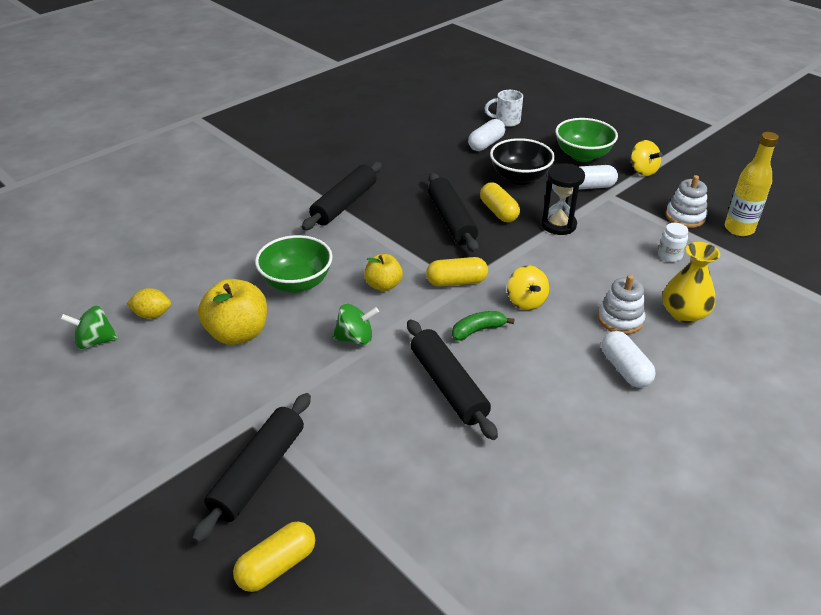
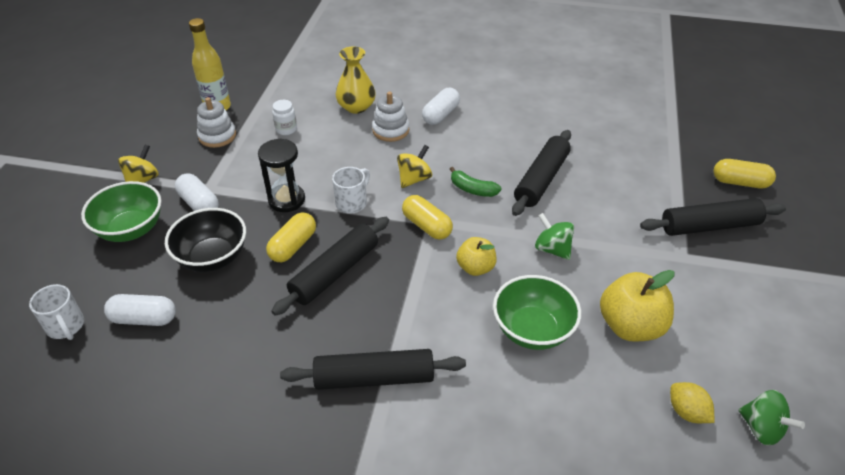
camera: 125 degrees left, 5 degrees up
none -> white mug [332,167,370,214]

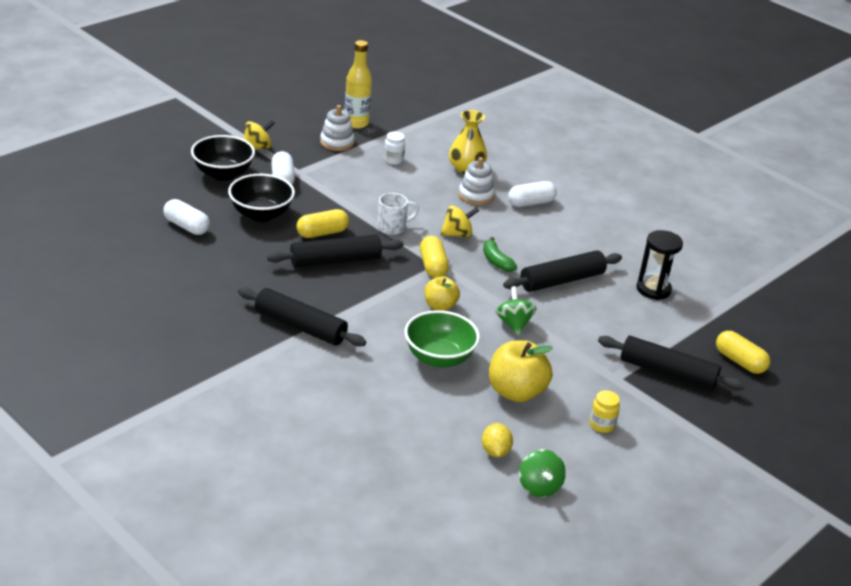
camera: 30 degrees right, 10 degrees down
white mug [29,284,84,340] -> none
green bowl [81,181,162,242] -> black bowl [191,135,255,181]
black hourglass [258,139,305,212] -> black hourglass moved to [636,230,683,300]
none -> yellow jar [590,390,620,433]

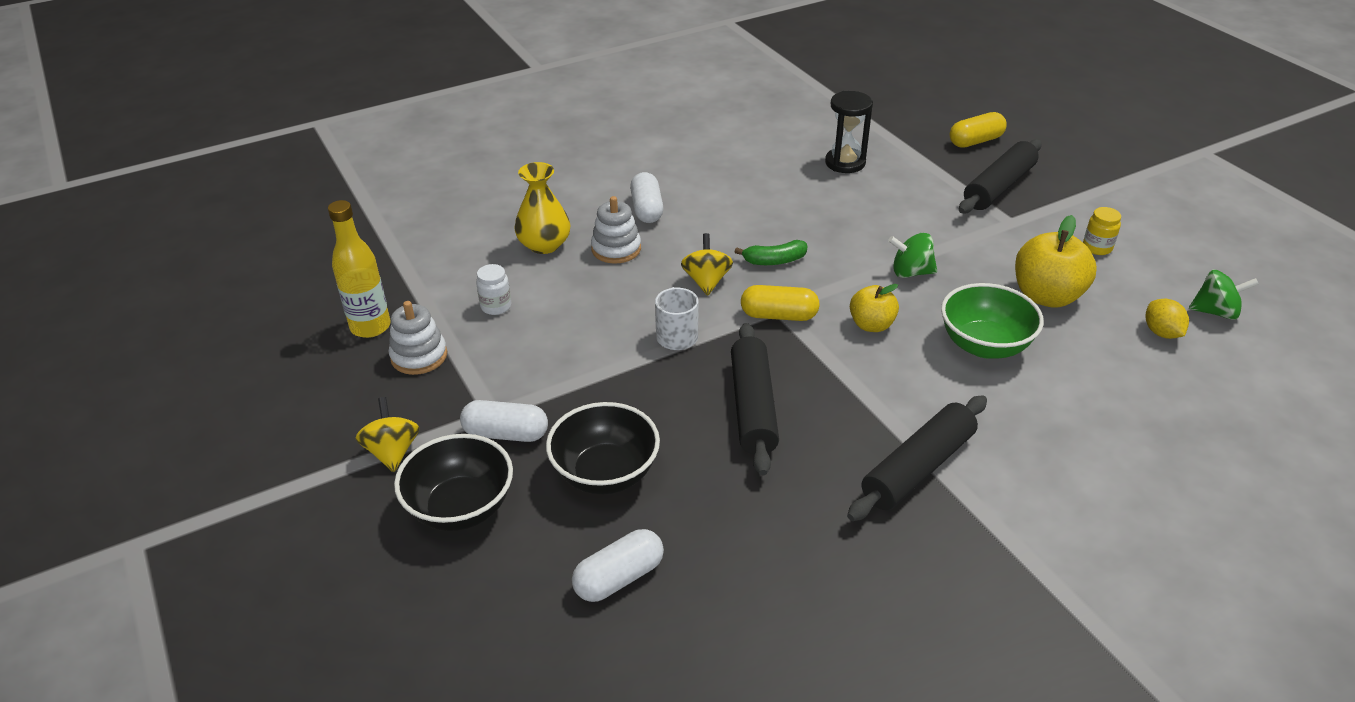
camera: 70 degrees left, 5 degrees up
yellow capsule [296,209,349,238] -> none
yellow lemon [482,423,513,457] -> yellow lemon turned 60 degrees clockwise [1146,299,1189,339]
black rolling pin [503,250,622,292] -> none

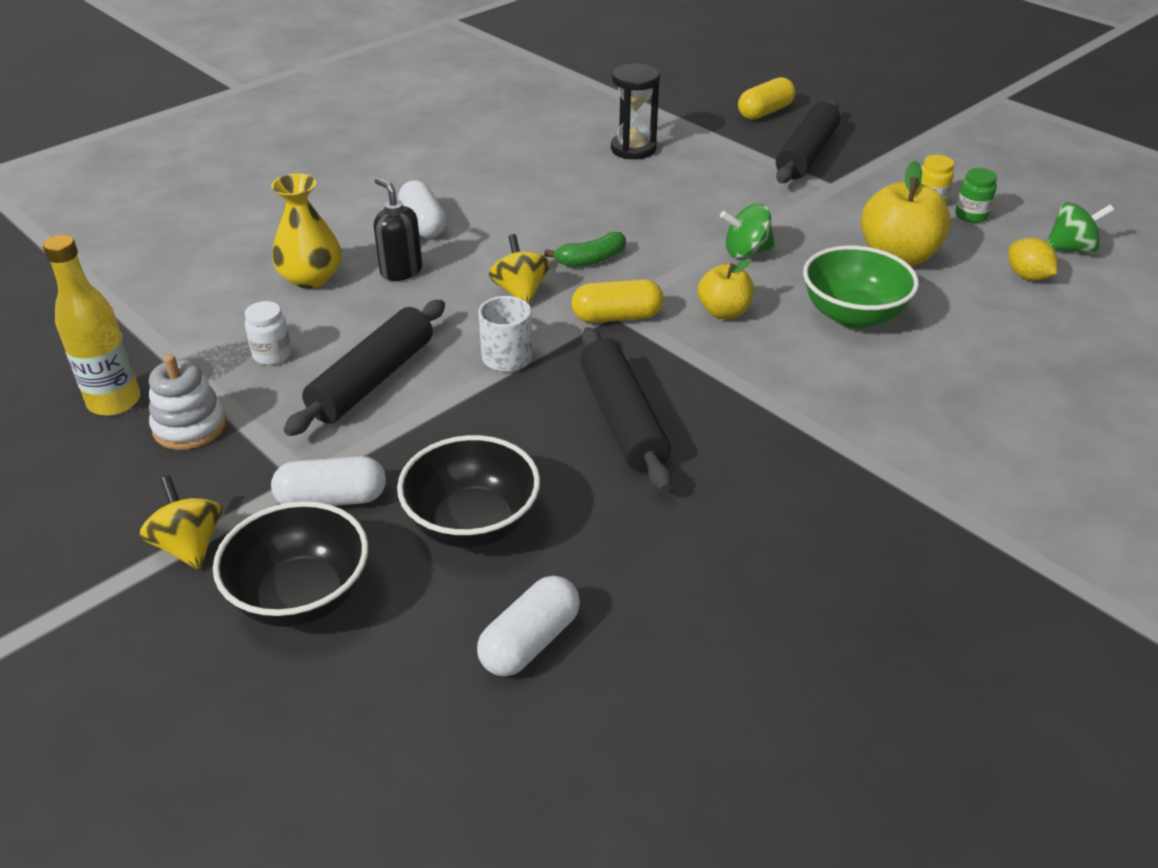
camera: 15 degrees left, 0 degrees up
white stacking toy [591,196,641,264] -> black soap dispenser [374,177,422,281]
black rolling pin [847,395,987,521] -> black rolling pin moved to [284,300,445,436]
none -> green jar [955,168,997,223]

